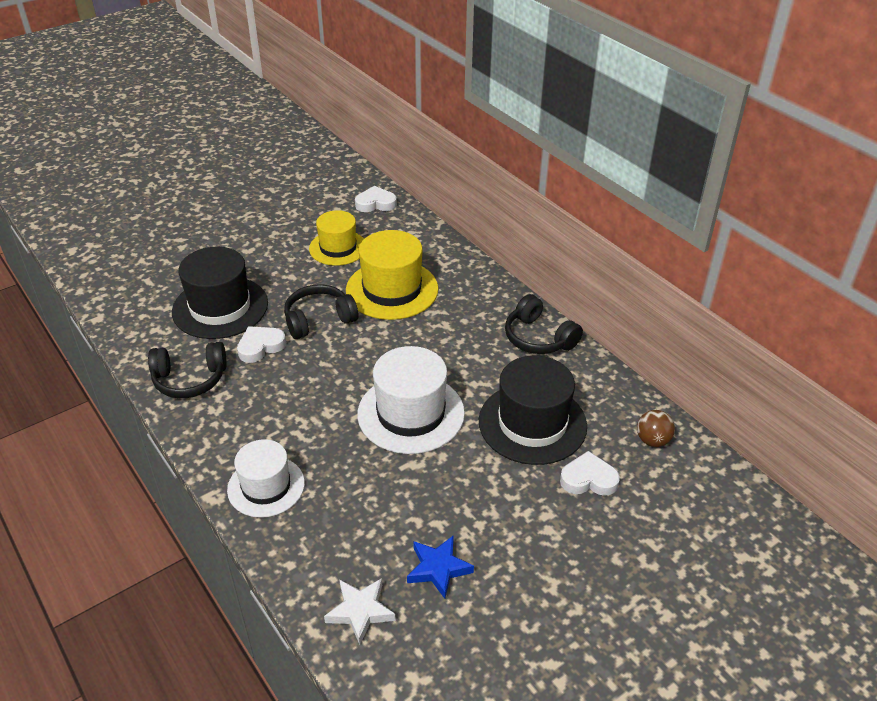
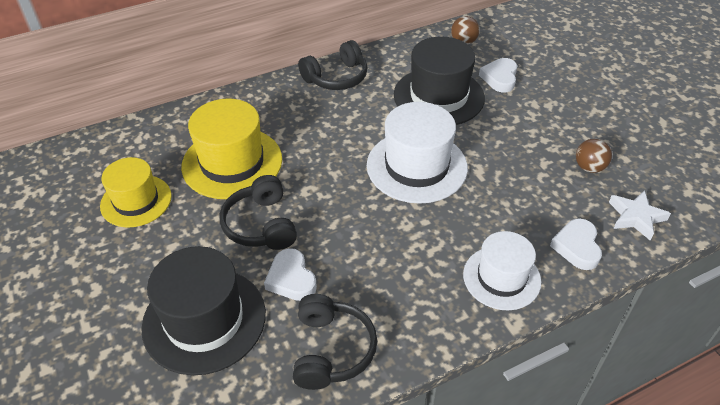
camera: 80 degrees left, 5 degrees up
white heart [355,186,397,212] -> white heart moved to [550,218,602,270]
blue star [407,535,474,599] -> brown ball [576,139,612,173]

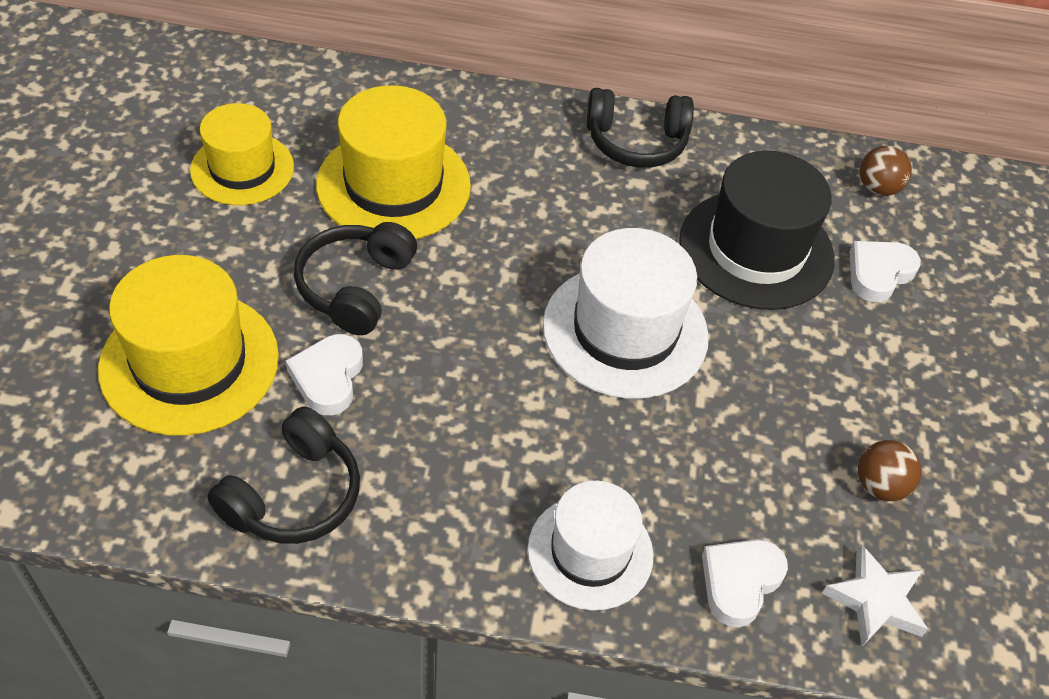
camera: 30 degrees right, 5 degrees up
black hat [141,246,266,375] -> yellow hat [98,255,279,435]

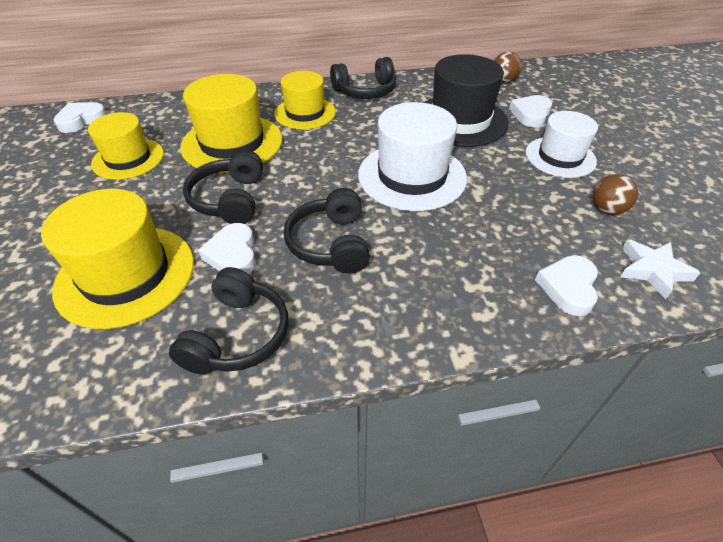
camera: 15 degrees left, 5 degrees down
white hat [528,481,654,611] -> white hat moved to [525,111,598,178]
none -> white heart [54,102,107,133]
none -> yellow hat [274,71,336,130]
none -> black headphones [284,188,370,273]

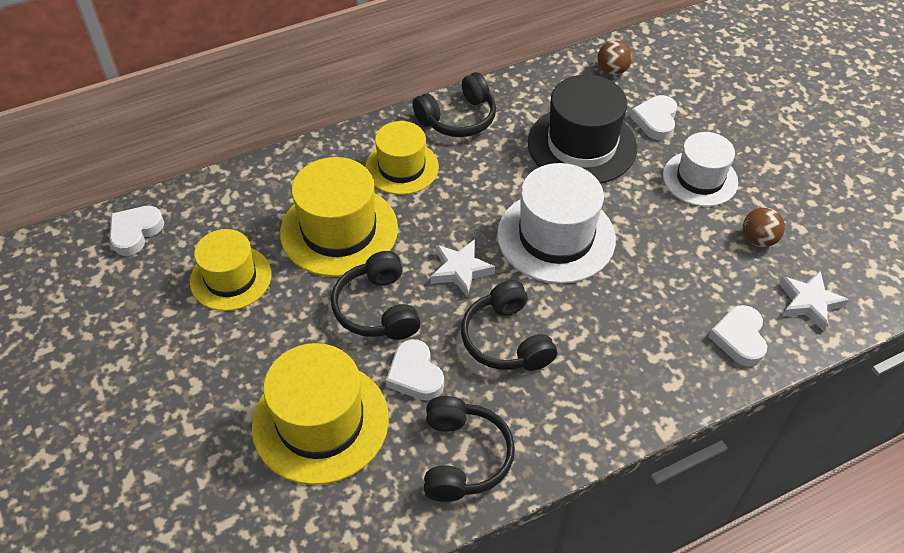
camera: 15 degrees left, 5 degrees up
none -> white star [431,239,495,298]

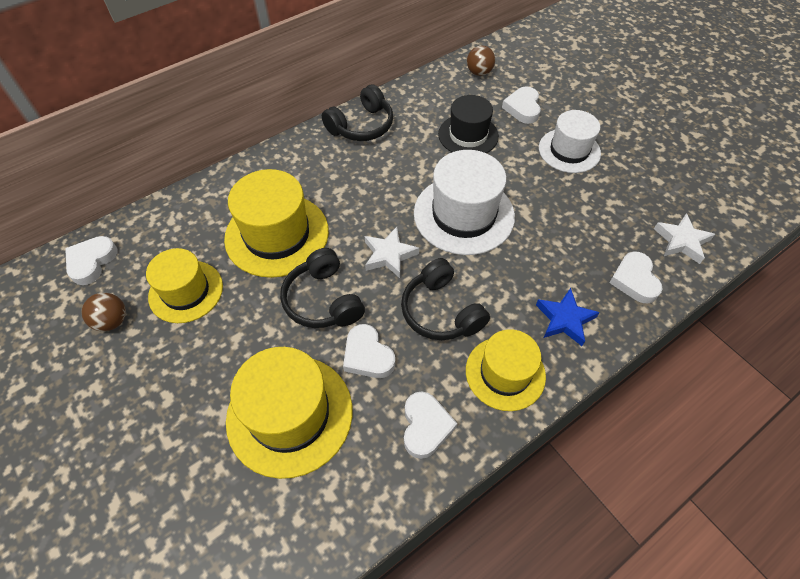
camera: 10 degrees left, 5 degrees up
yellow hat [365,121,439,195] -> yellow hat moved to [466,329,546,411]
black headphones [424,396,515,502] -> white heart [404,392,458,459]
black hat [528,75,637,184] -> black hat [438,95,499,153], size x0.66
brown ball [743,207,785,247] -> brown ball moved to [82,293,126,331]
none -> blue star [536,288,600,346]

